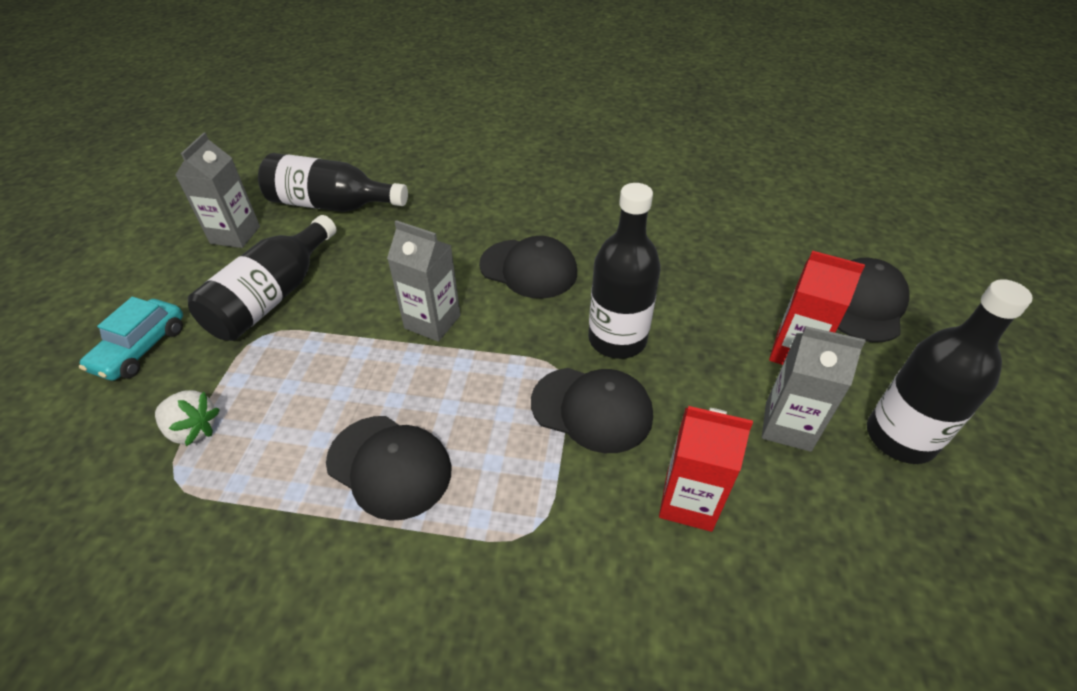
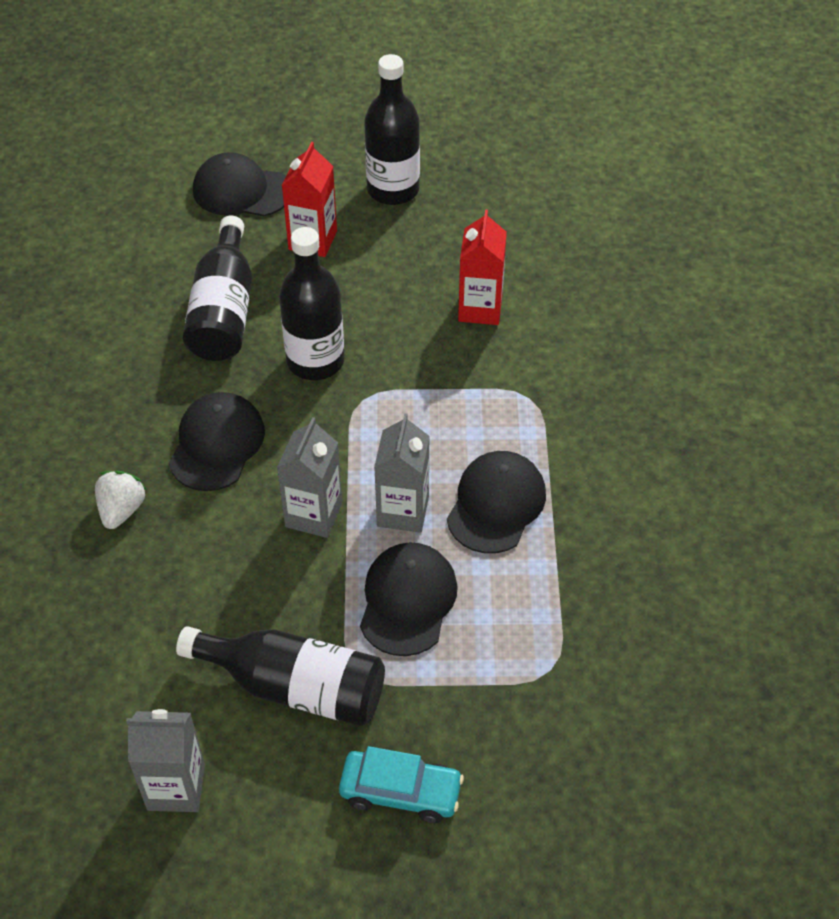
camera: 100 degrees left, 5 degrees up
white strawberry [155,390,220,446] -> white strawberry moved to [95,471,147,529]
black bottle [258,153,408,212] -> black bottle moved to [183,216,252,361]
black cap [531,368,653,453] -> black cap moved to [360,543,458,656]
grey carton [762,326,866,452] -> grey carton moved to [374,413,430,533]

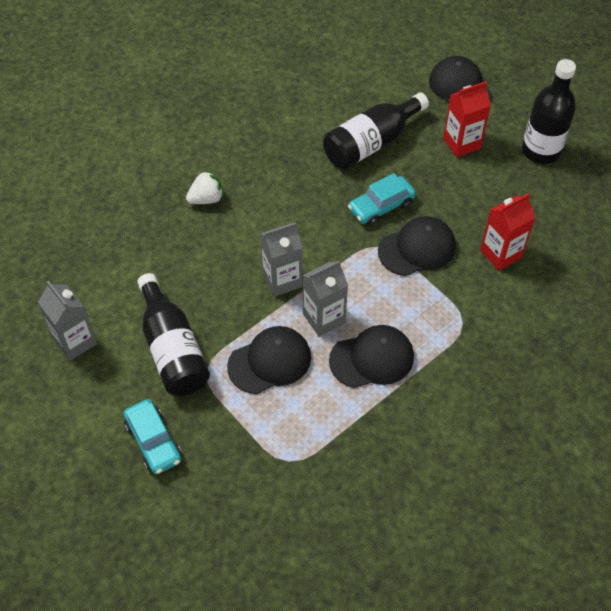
camera: 50 degrees right, 5 degrees up
black cap [169,392,265,491] -> black cap moved to [378,216,456,276]
black bottle [279,227,344,380] -> turquoise car [348,173,416,226]

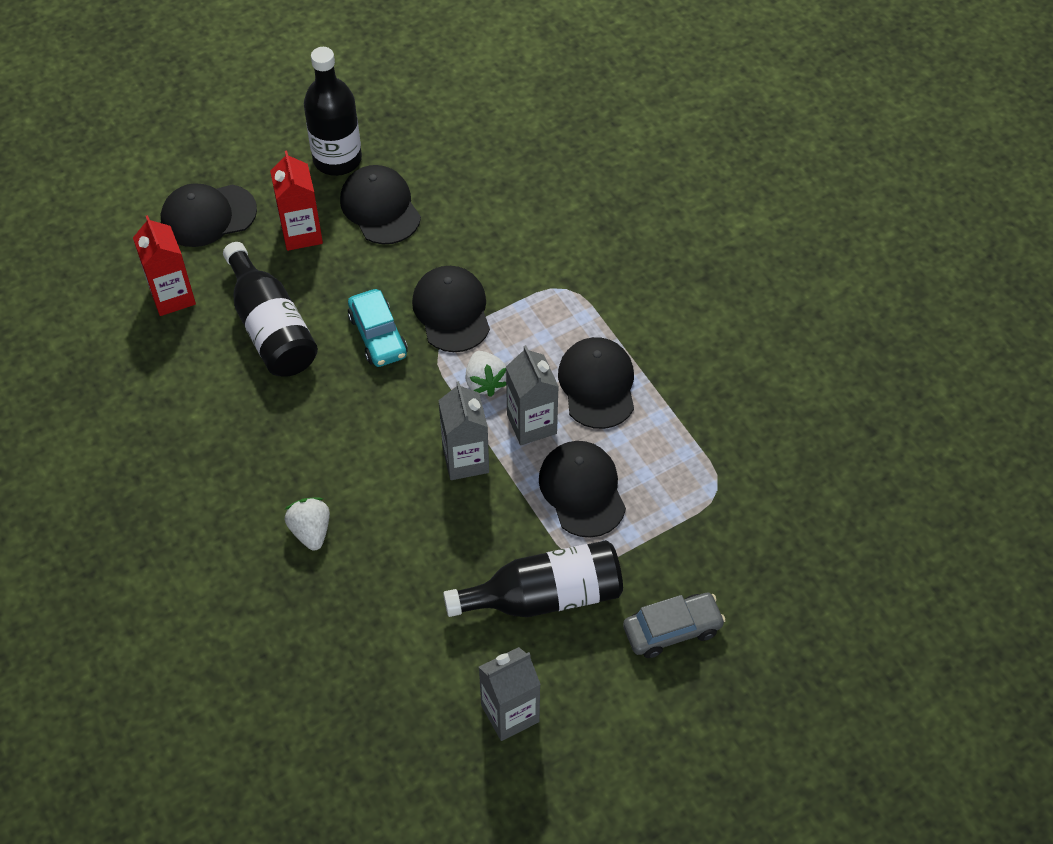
camera: 80 degrees left, 0 degrees up
turquoise car [124,399,182,474] -> grey car [623,593,726,658]
red carton [480,193,536,271] -> red carton moved to [133,215,196,316]
none -> black cap [340,165,421,244]
none -> white strawberry [466,351,506,397]

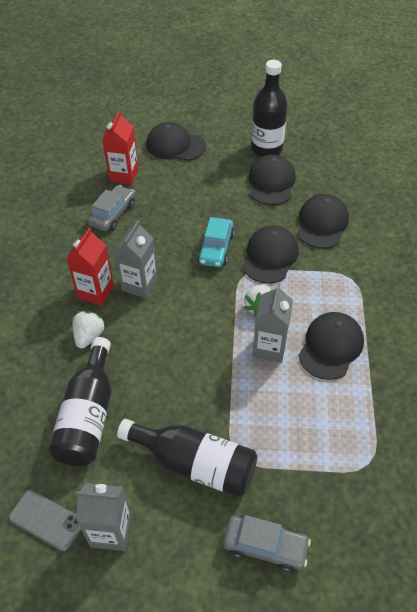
camera: 35 degrees right, 5 degrees down
black bottle [223,242,318,377] -> black bottle moved to [49,337,111,466]
red carton [270,151,323,251] -> red carton moved to [66,228,114,306]
grey carton [438,381,489,480] -> grey carton moved to [114,221,158,298]
black cap [539,441,626,538] -> black cap moved to [297,194,349,249]
none -> grey phone [9,490,81,551]
none -> grey car [88,185,135,231]

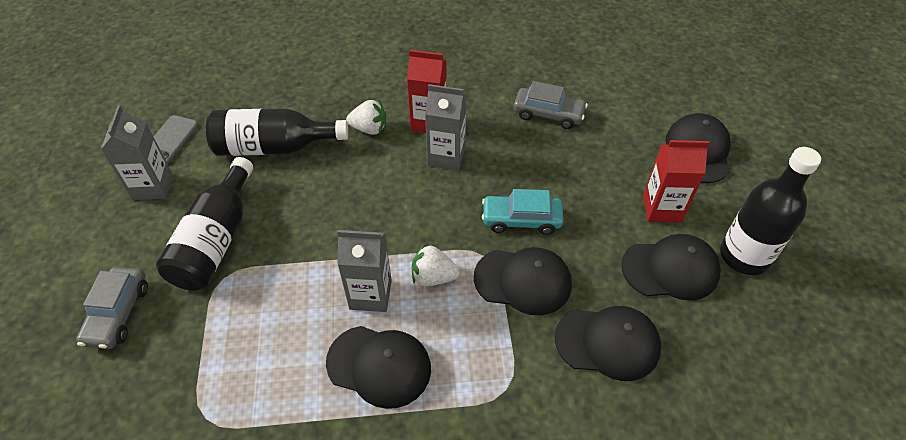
camera: 80 degrees right, 0 degrees up
red carton [102,111,138,184] -> red carton moved to [643,140,709,223]

